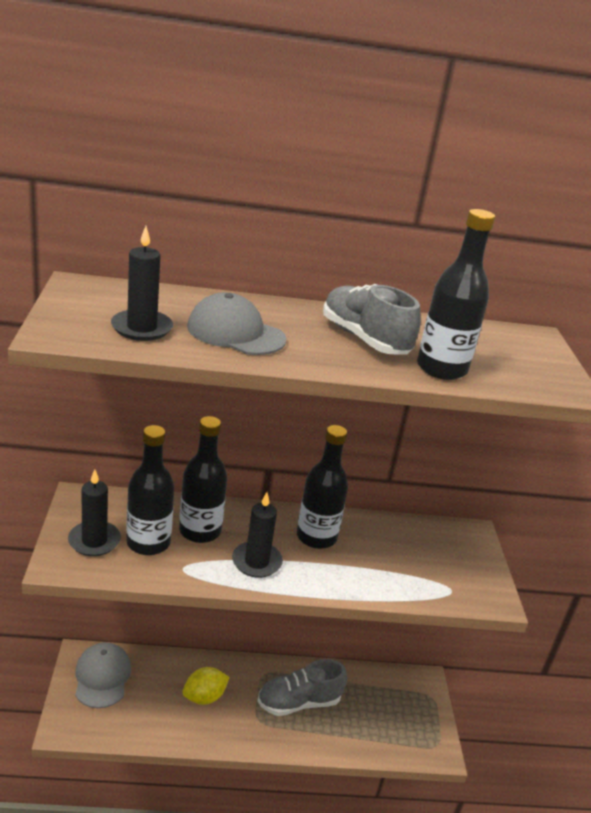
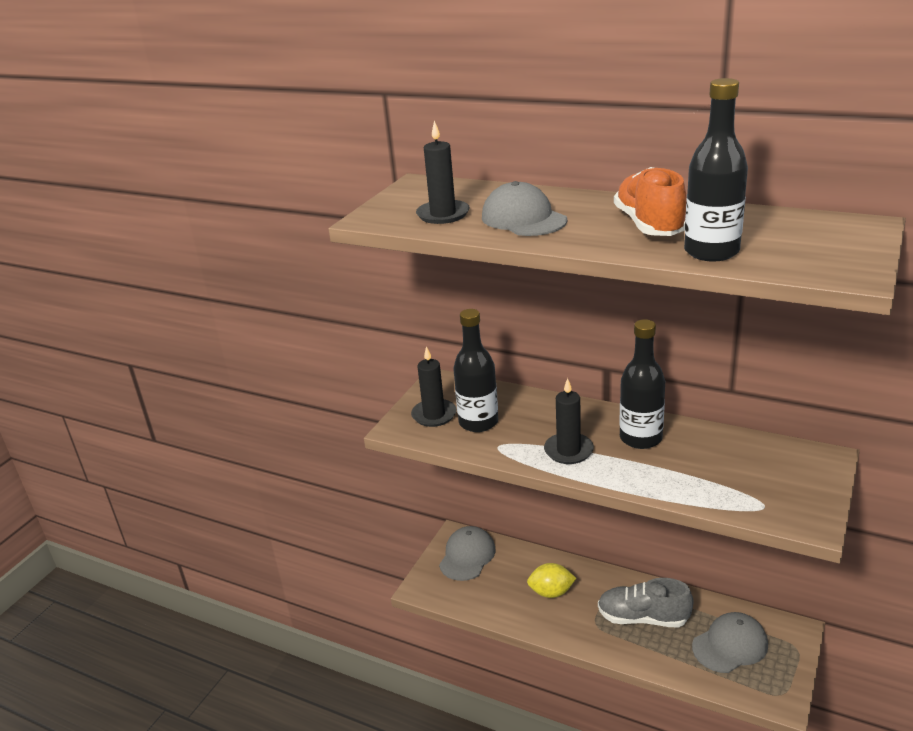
camera: 35 degrees right, 0 degrees up
black bottle [179,416,227,543] -> none
grey shoe [323,284,421,355] -> orange shoe [614,167,687,236]
none -> grey cap [692,612,768,673]

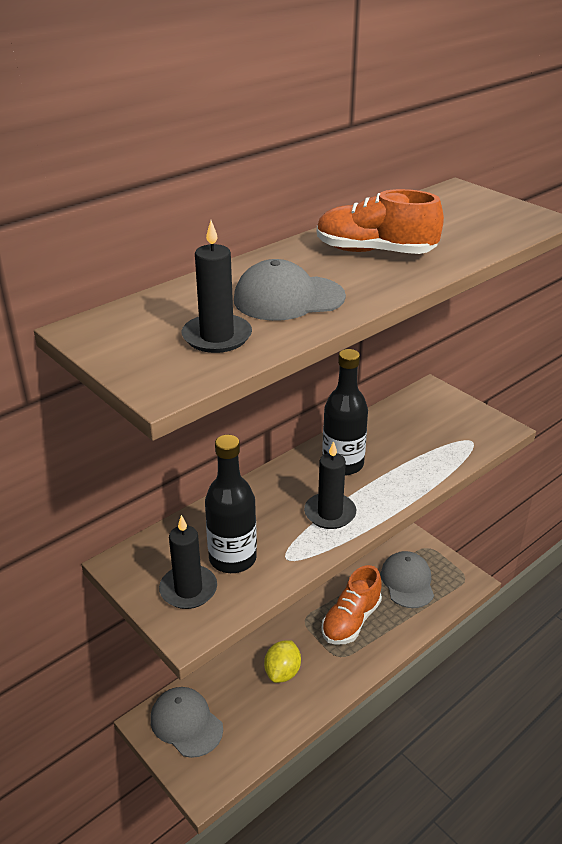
camera: 70 degrees left, 5 degrees up
grey shoe [598,578,694,628] -> orange shoe [321,565,382,645]
black bottle [684,78,748,262] -> none

